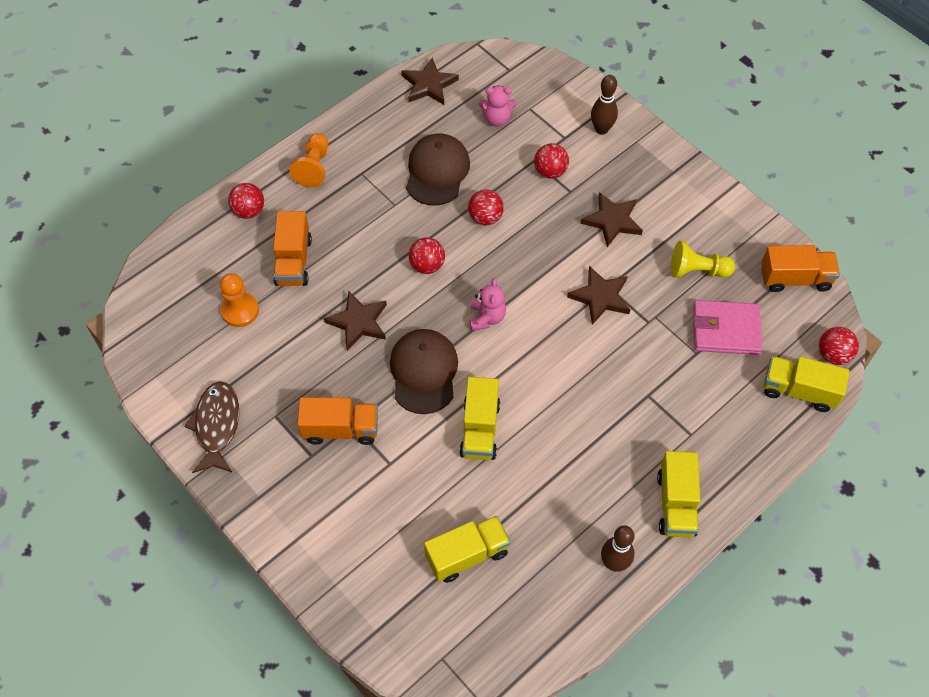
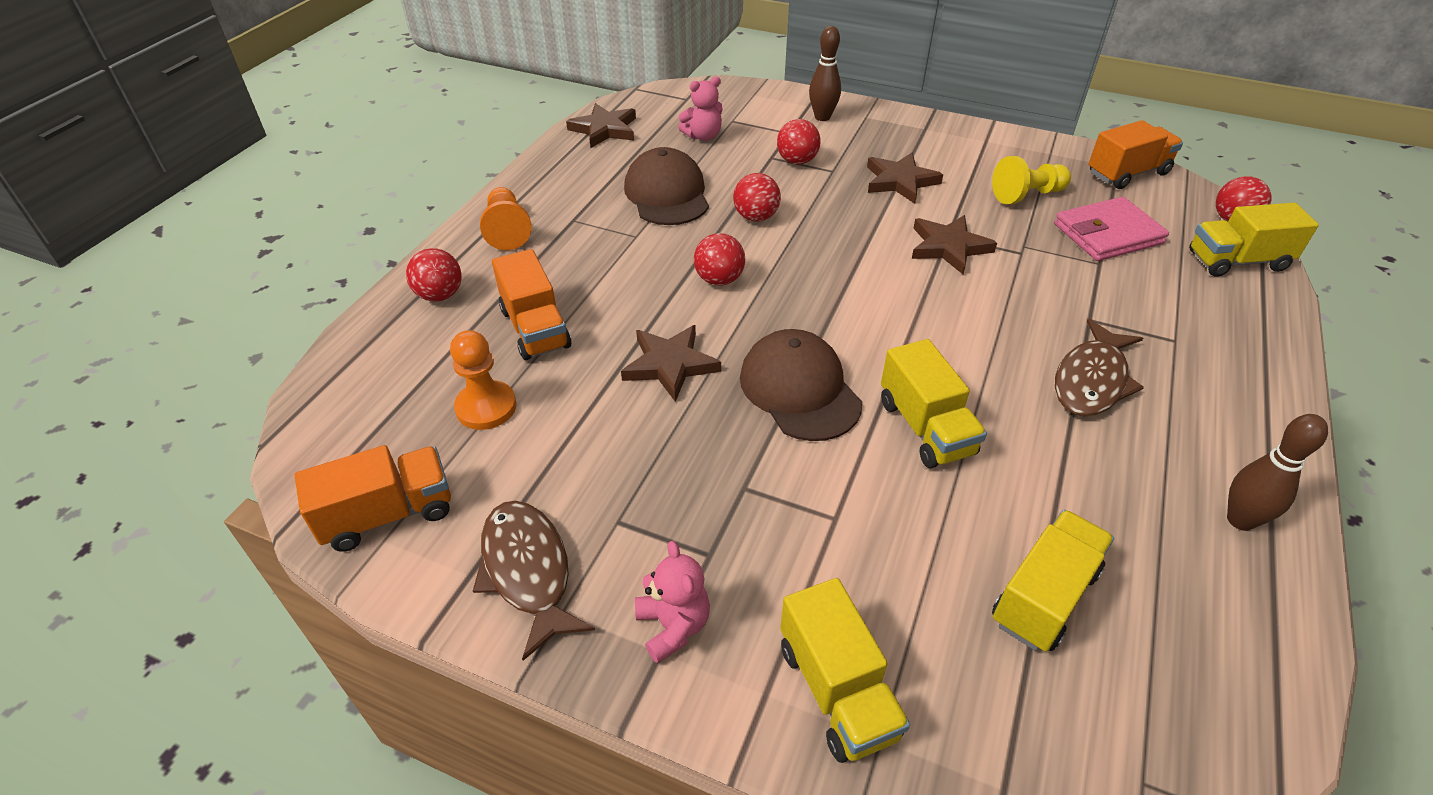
camera: 25 degrees left, 15 degrees down
orange truck [297,397,378,445] -> orange truck moved to [295,445,451,552]
pink teddy bear [470,278,506,331] -> pink teddy bear moved to [635,541,710,663]
yellow truck [657,451,700,538] -> yellow truck moved to [780,578,910,763]
none -> brown fish [1055,318,1144,416]

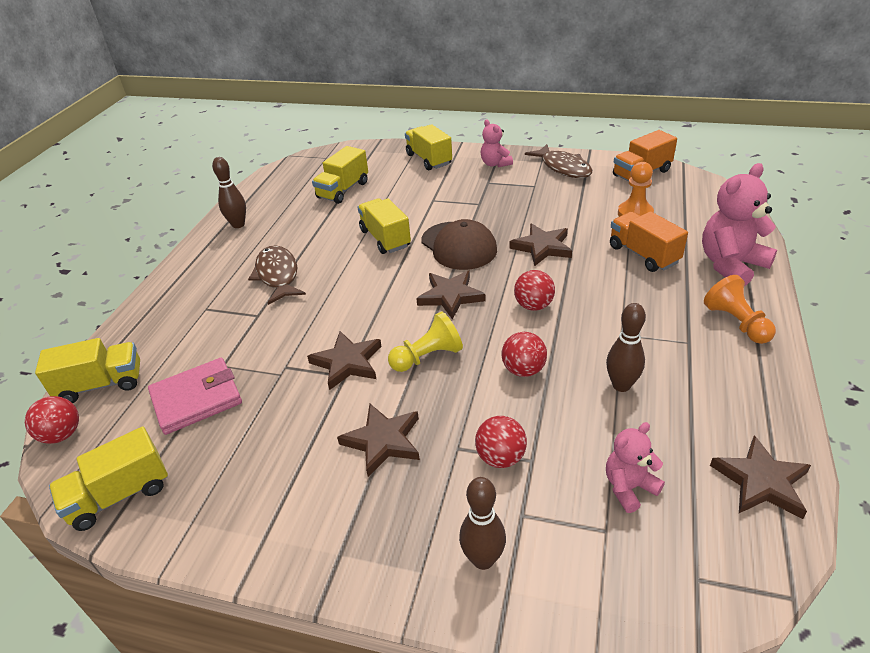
camera: 175 degrees right, 5 degrees down
red ball [406,248,462,302] -> pink teddy bear [702,163,777,286]
brown cap [624,147,709,225] -> brown bowling pin [606,303,646,392]
yellow pawn [992,156,1071,204] -> yellow pawn moved to [388,311,463,372]
brown fish [1055,318,1144,416] -> brown fish turned 45 degrees counterclockwise [248,245,306,305]
orange truck [1089,120,1183,189] -> yellow truck [49,426,168,531]
none -> brown star [416,271,485,319]

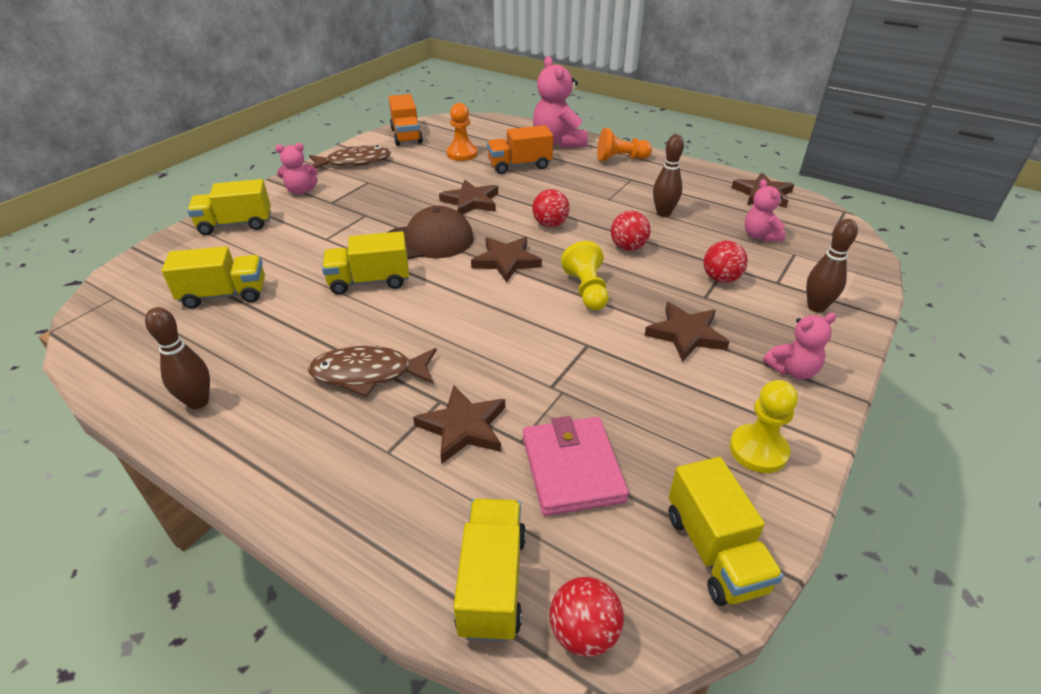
camera: 75 degrees left, 0 degrees up
brown star [307,331,382,390] -> brown star moved to [413,385,505,464]
yellow truck [312,146,368,204] -> yellow truck turned 60 degrees counterclockwise [162,246,265,309]
none -> yellow pawn [730,380,798,473]
none -> pink teddy bear [763,313,836,379]

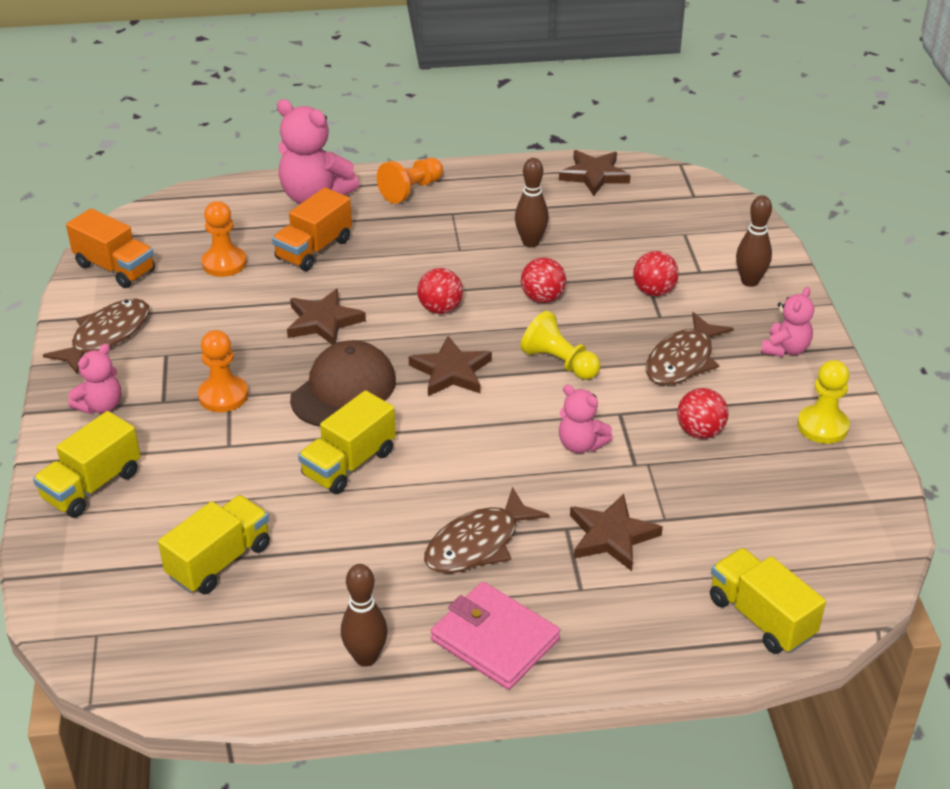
camera: 40 degrees left, 0 degrees up
pink wallet [523,416,629,516] -> pink wallet moved to [431,582,560,690]
red ball [550,577,624,657] -> red ball moved to [677,388,729,439]
brown star [644,302,729,362] -> brown fish [646,312,734,386]
yellow truck [668,457,783,606] -> none
pink teddy bear [744,179,785,241] -> pink teddy bear moved to [559,385,613,453]
none -> orange pawn [198,330,248,412]

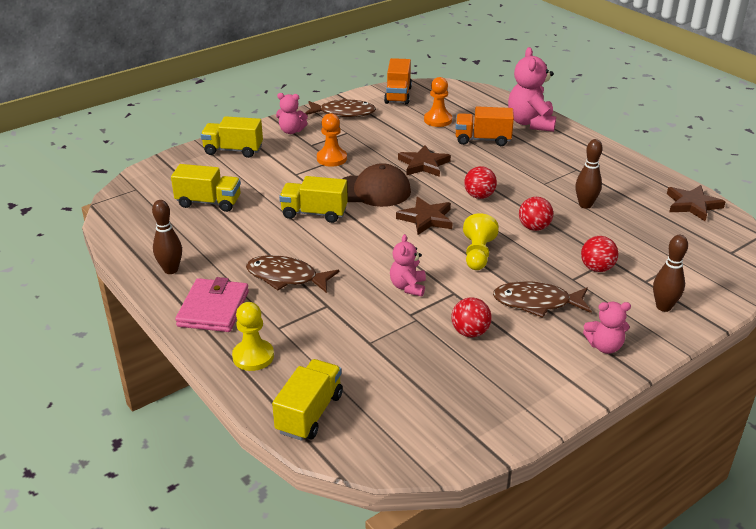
camera: 60 degrees right, 5 degrees down
orange pawn [377,158,443,204] -> none
brown star [570,494,663,571] -> none
yellow pawn [797,360,850,444] -> yellow pawn moved to [232,302,274,371]

